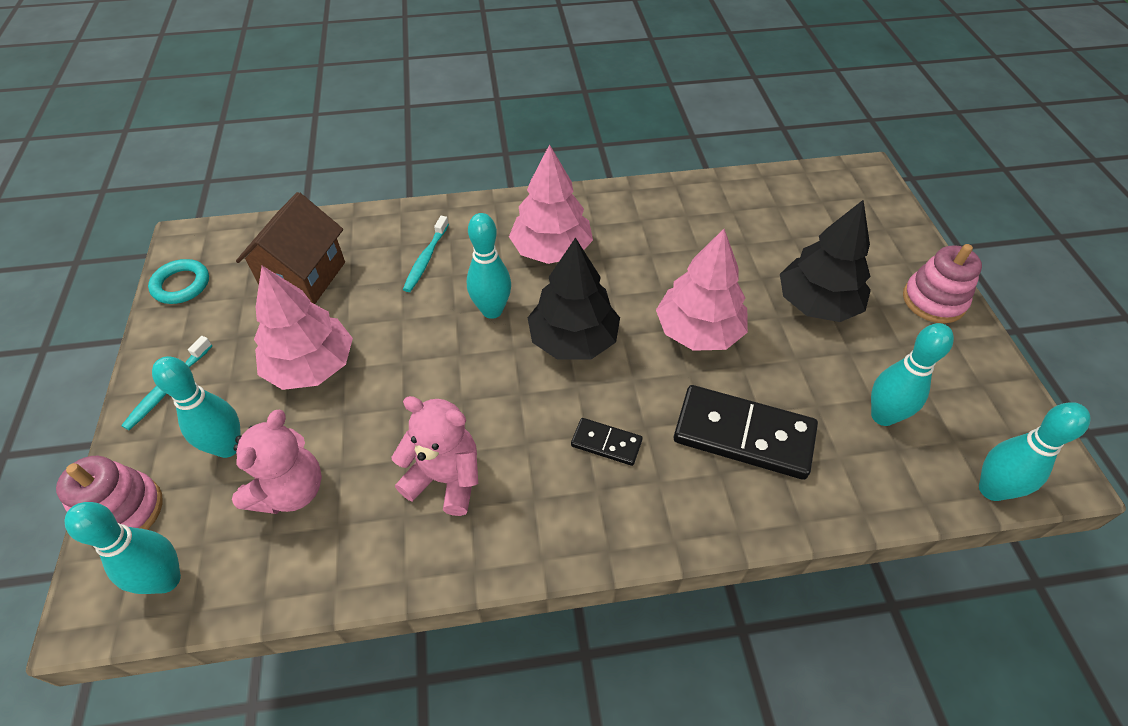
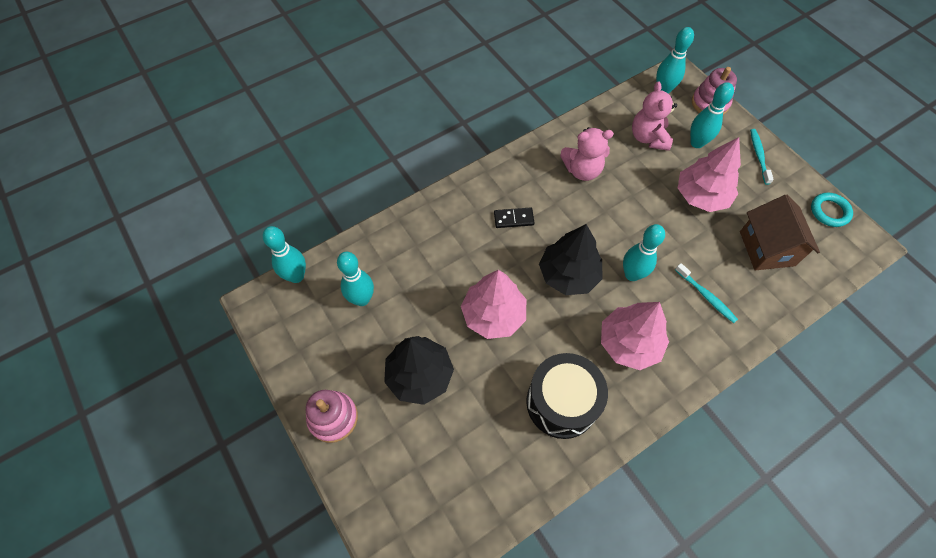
camera: 155 degrees right, 10 degrees up
turquoise toothbrush [403,216,449,292] -> turquoise toothbrush turned 150 degrees clockwise [675,263,738,323]
black domino [674,385,818,480] -> none
none -> black drum [526,353,608,439]

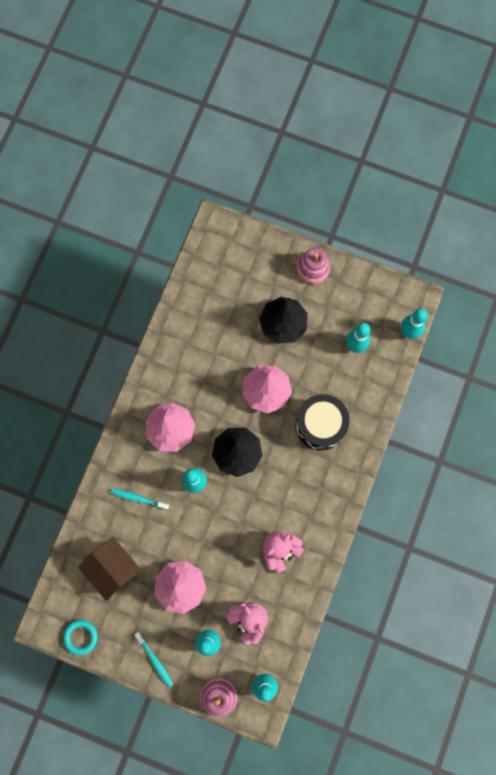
camera: 145 degrees right, 15 degrees up
black domino [494,208,535,228] -> none
black drum [526,353,608,439] -> black drum moved to [295,394,350,451]

